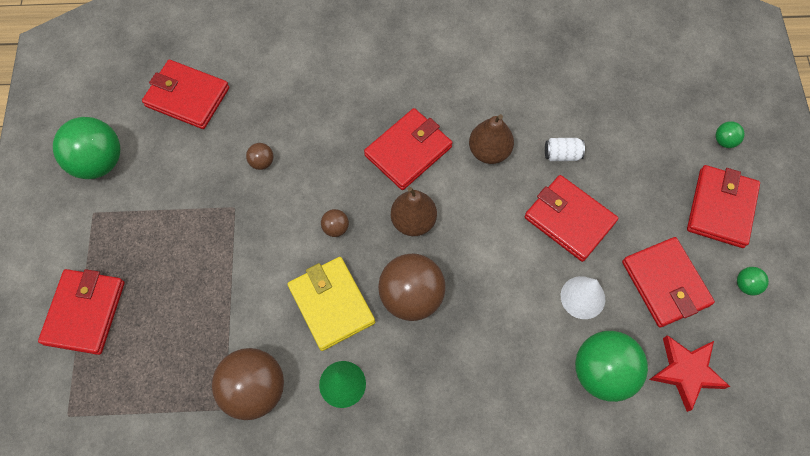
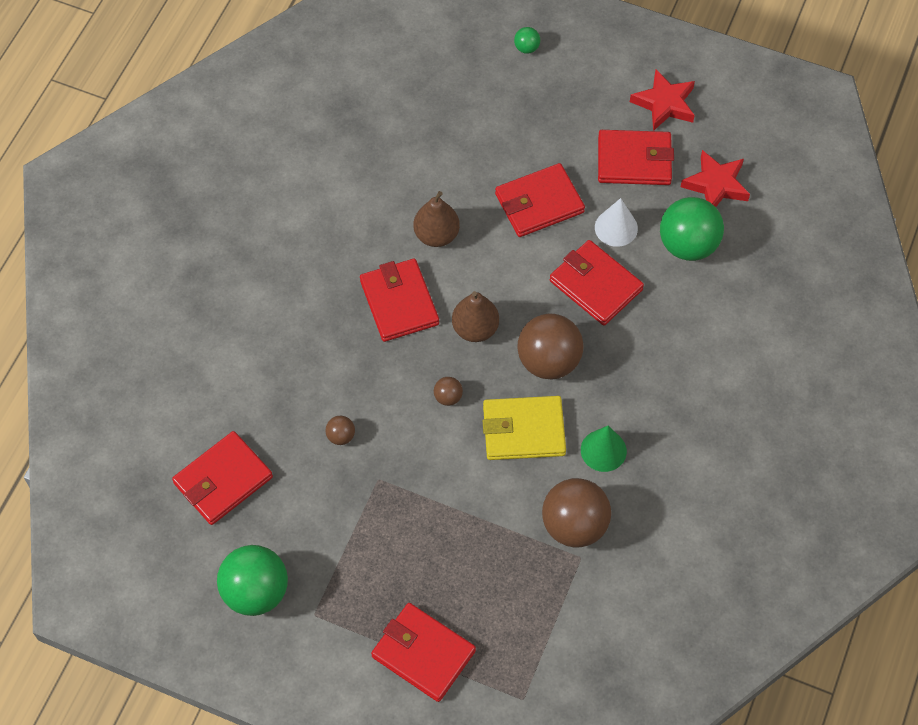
camera: 65 degrees left, 5 degrees down
white can [545,138,585,161] -> none
red wallet [687,165,760,248] -> red wallet moved to [550,240,644,326]
green ball [737,267,769,296] -> red star [630,69,695,131]

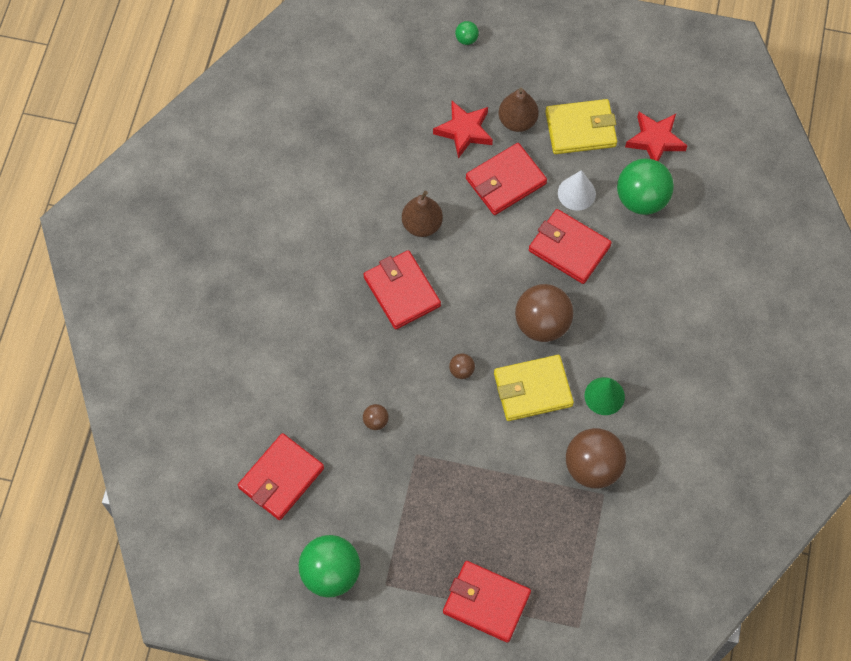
camera: 10 degrees left, 5 degrees up
brown pear [452,291,499,342] -> brown pear moved to [499,88,539,132]
red wallet [598,130,674,185] -> yellow wallet [546,99,617,154]
red star [630,69,695,131] -> red star moved to [433,101,493,159]

